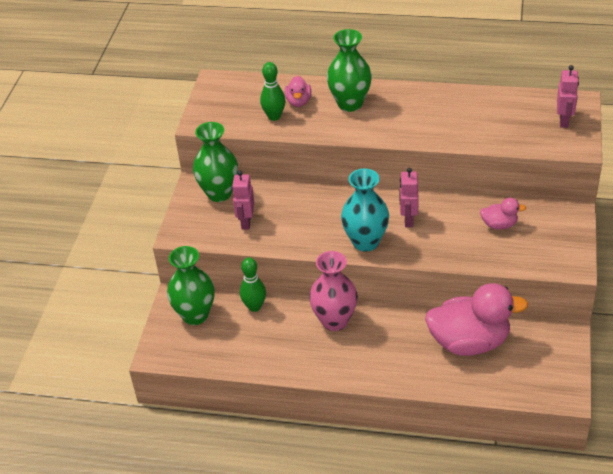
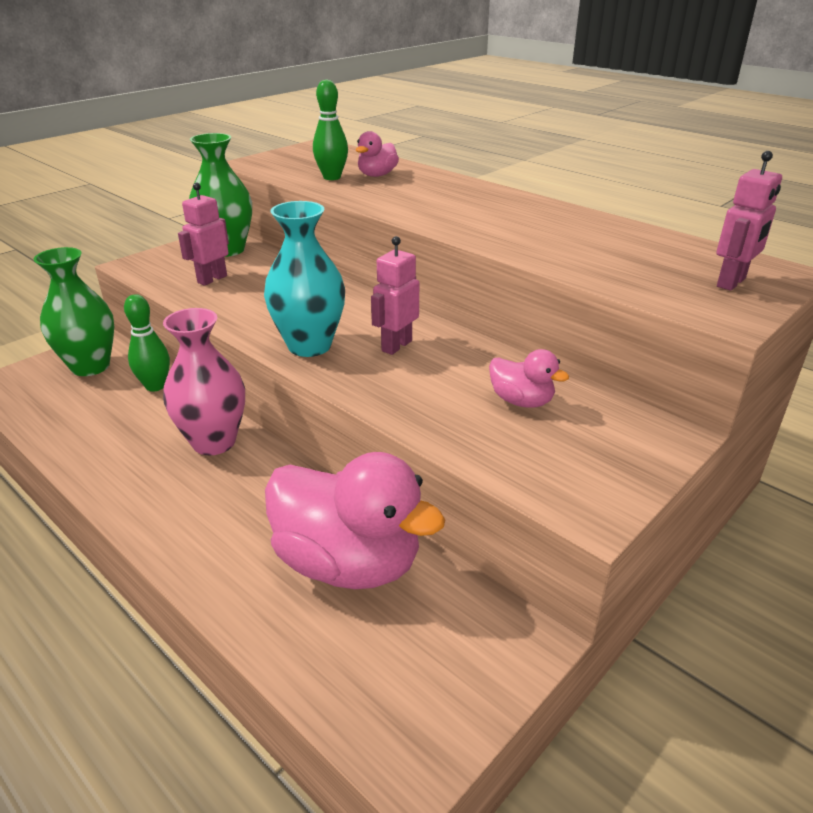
camera: 30 degrees right, 10 degrees down
green vase [327,29,372,112] -> none

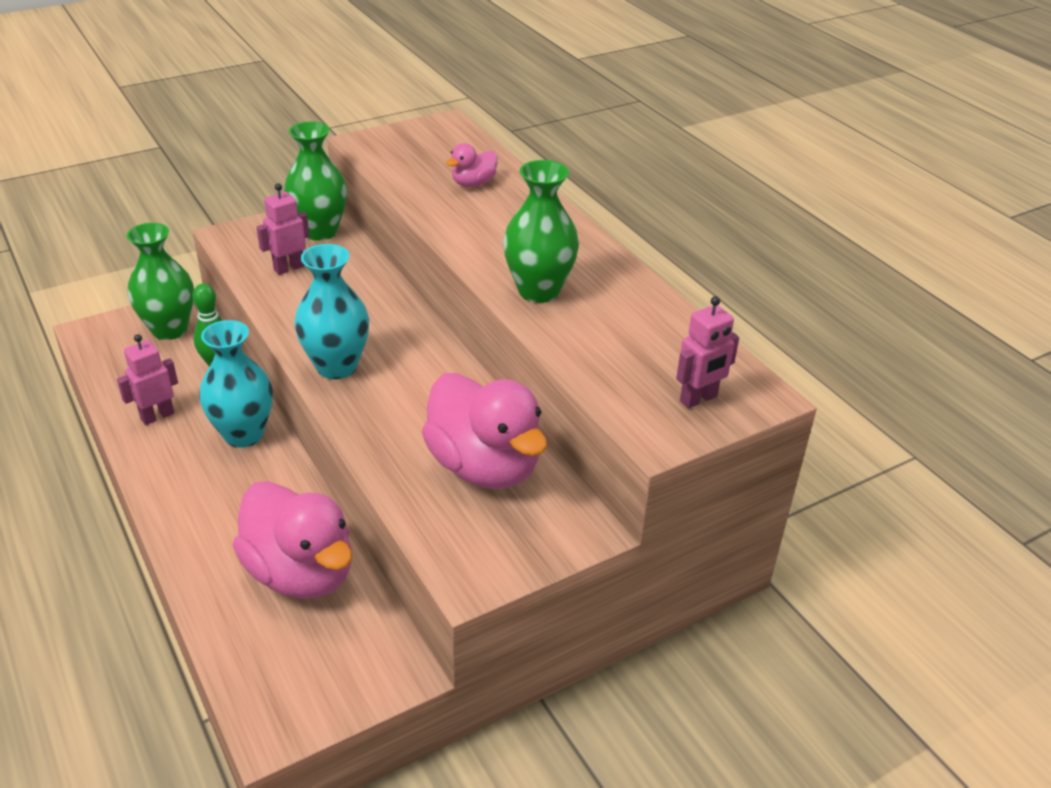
camera: 15 degrees right, 5 degrees up
pink vase [163,308,245,455] -> turquoise vase [199,320,273,448]
green bowling pin [313,79,348,180] -> none
pink robot [371,236,419,355] -> pink robot moved to [117,334,178,425]
pink duck [489,349,569,407] -> pink duck [422,373,547,489], size x2.15
none -> green vase [503,160,579,303]

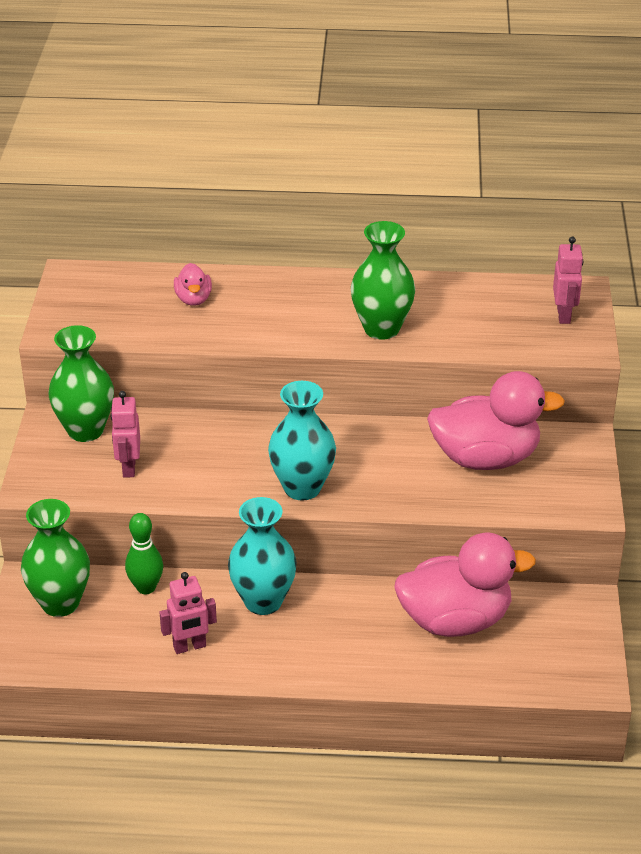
camera: 55 degrees left, 0 degrees up
pink robot [117,334,178,425] -> pink robot turned 105 degrees counterclockwise [159,572,217,654]

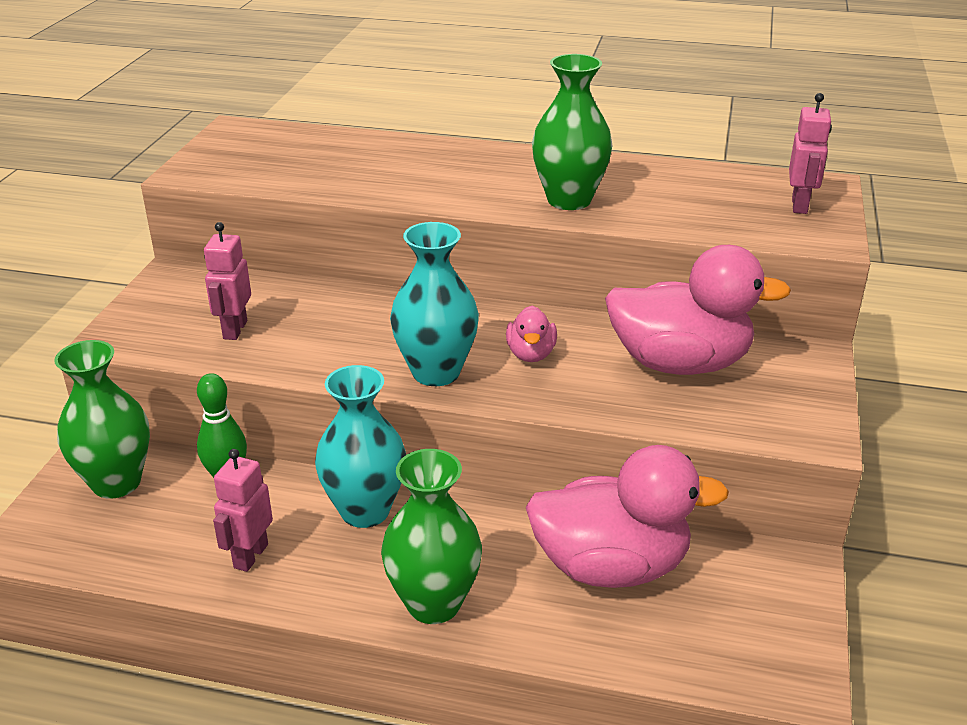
camera: 10 degrees right, 5 degrees down
green vase [49,325,114,442] -> green vase moved to [381,449,482,624]
pink robot [159,572,217,654] -> pink robot turned 120 degrees clockwise [213,449,273,572]
pink duck [174,263,212,306] -> pink duck moved to [506,306,557,362]

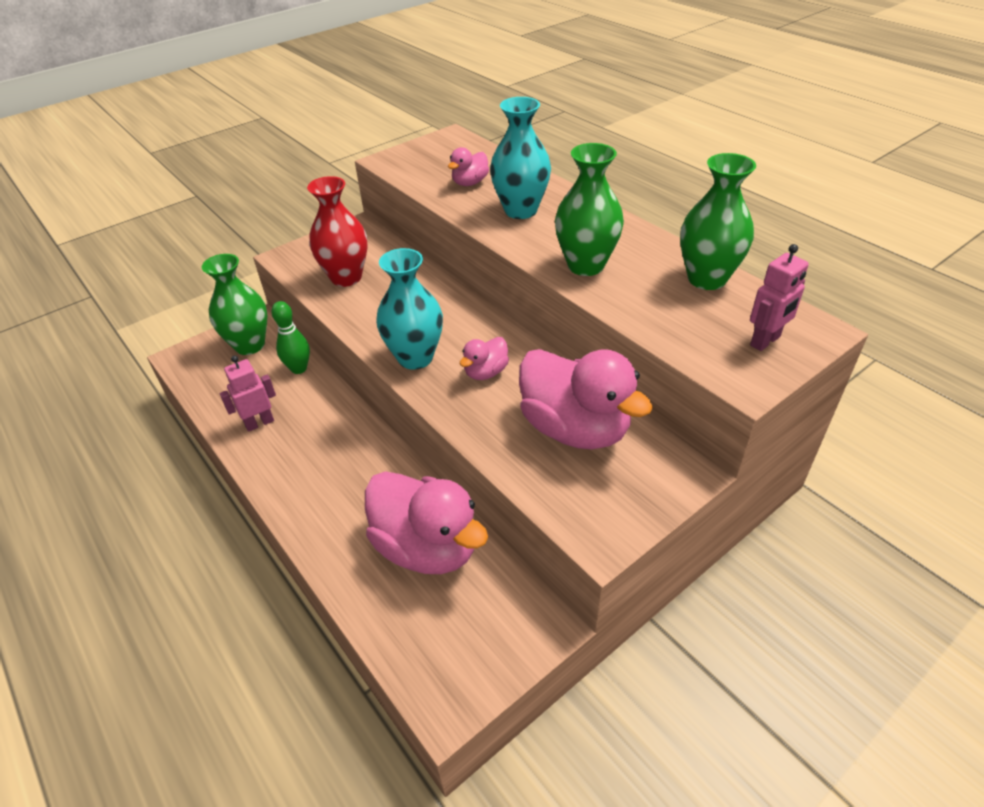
camera: 40 degrees right, 10 degrees up
pink robot [204,222,251,340] -> red vase [307,176,368,287]
turquoise vase [315,365,406,528] -> turquoise vase moved to [490,97,551,219]
green vase [381,449,482,624] -> green vase moved to [680,153,756,290]
none -> pink duck [448,147,489,186]

